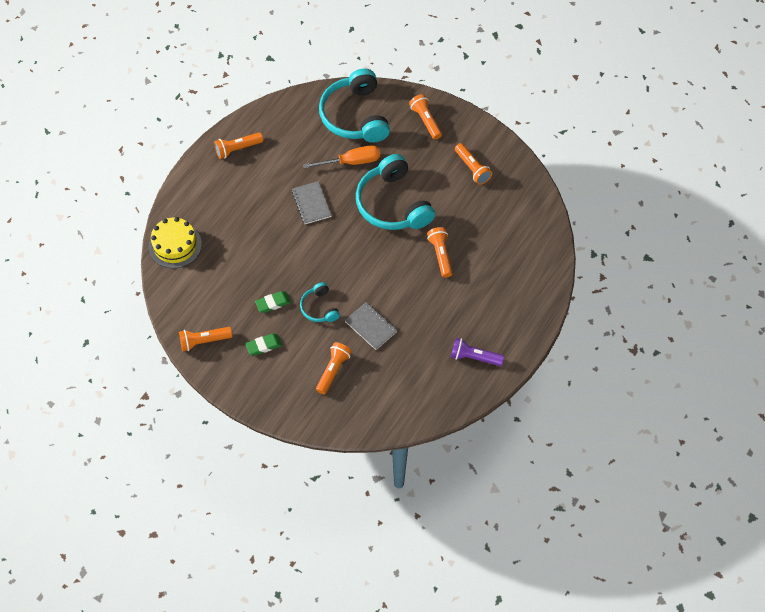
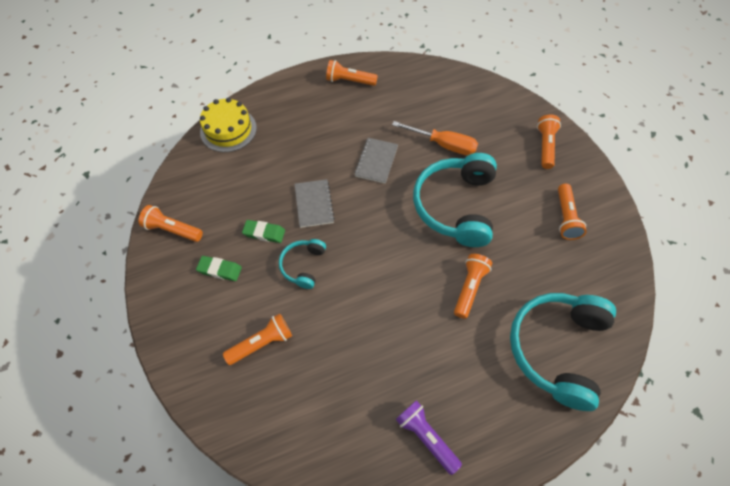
camera: 35 degrees right, 0 degrees up
turquoise headphones [319,68,390,143] -> turquoise headphones moved to [510,293,616,411]
grey notebook [345,302,398,350] -> grey notebook moved to [294,179,335,228]

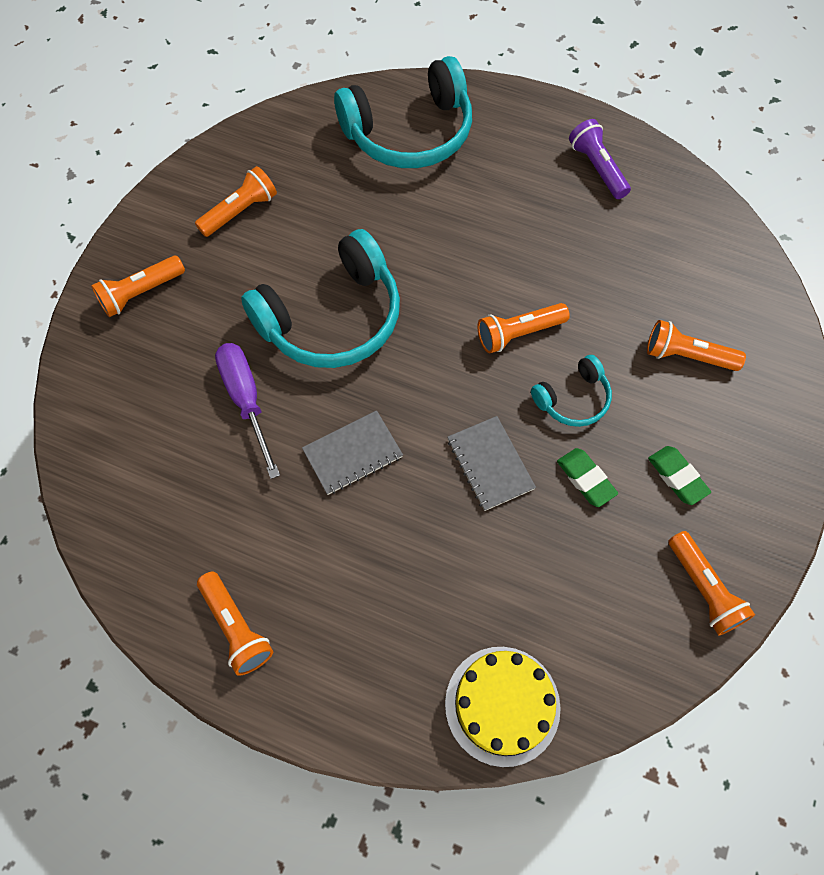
camera: 135 degrees left, 5 degrees up
grey notebook [294,179,335,228] -> grey notebook turned 60 degrees counterclockwise [447,416,536,511]
orange screwdriver [392,121,478,155] -> purple screwdriver [215,343,280,479]
purple flashlight [396,400,462,475] -> purple flashlight turned 150 degrees clockwise [569,119,631,199]
orange flashlight [454,254,492,319] -> orange flashlight moved to [477,303,570,353]

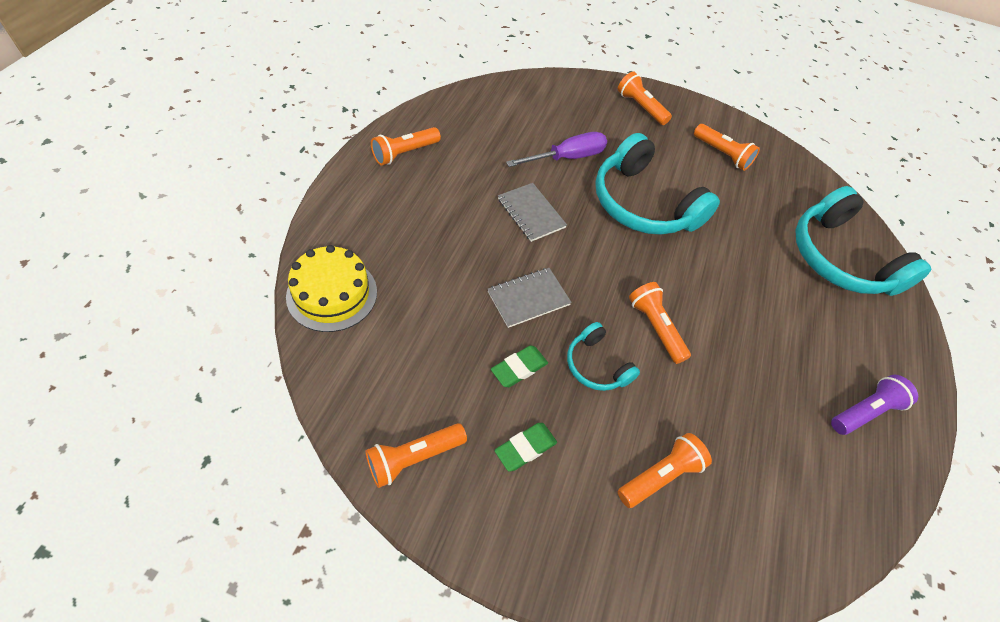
camera: 80 degrees right, 10 degrees down
orange flashlight [647,320,746,371] -> orange flashlight turned 45 degrees clockwise [618,433,712,508]

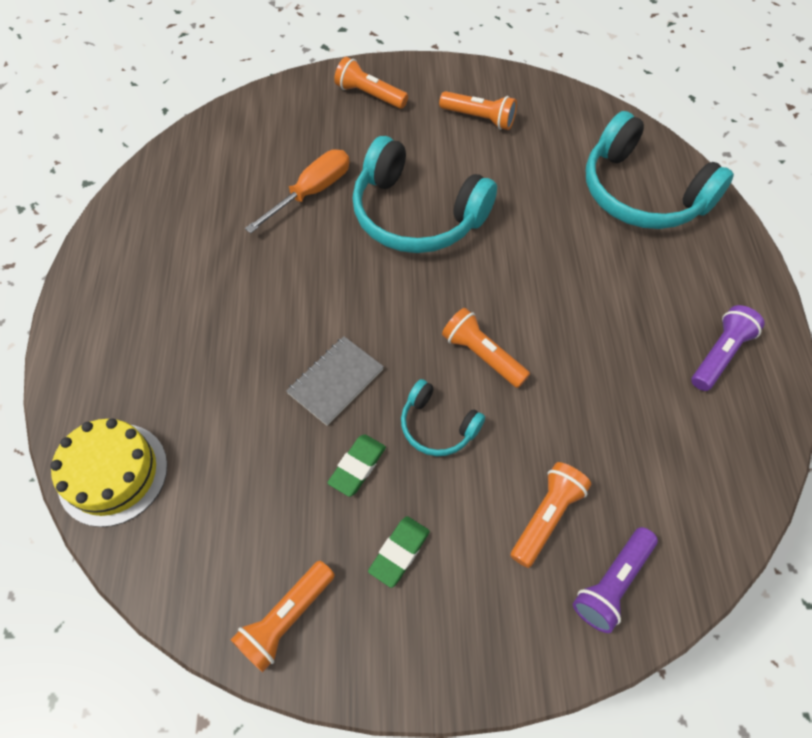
camera: 15 degrees left, 5 degrees up
orange flashlight [371,127,441,166] -> none
grey notebook [498,183,567,242] -> none
purple screwdriver [506,132,607,167] -> orange screwdriver [245,149,350,233]
none -> purple flashlight [573,527,658,633]

